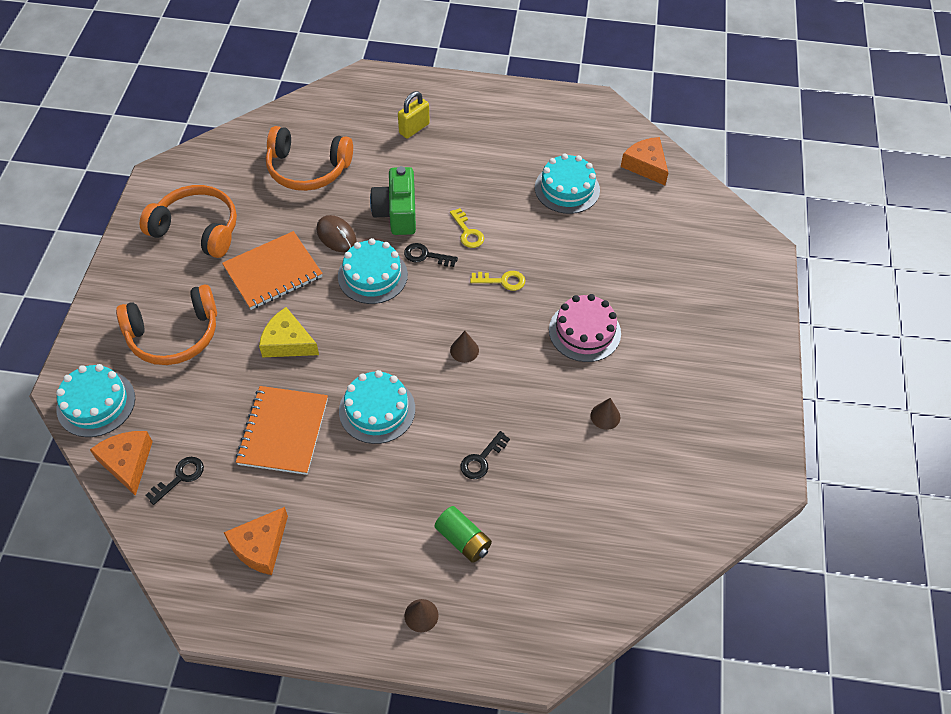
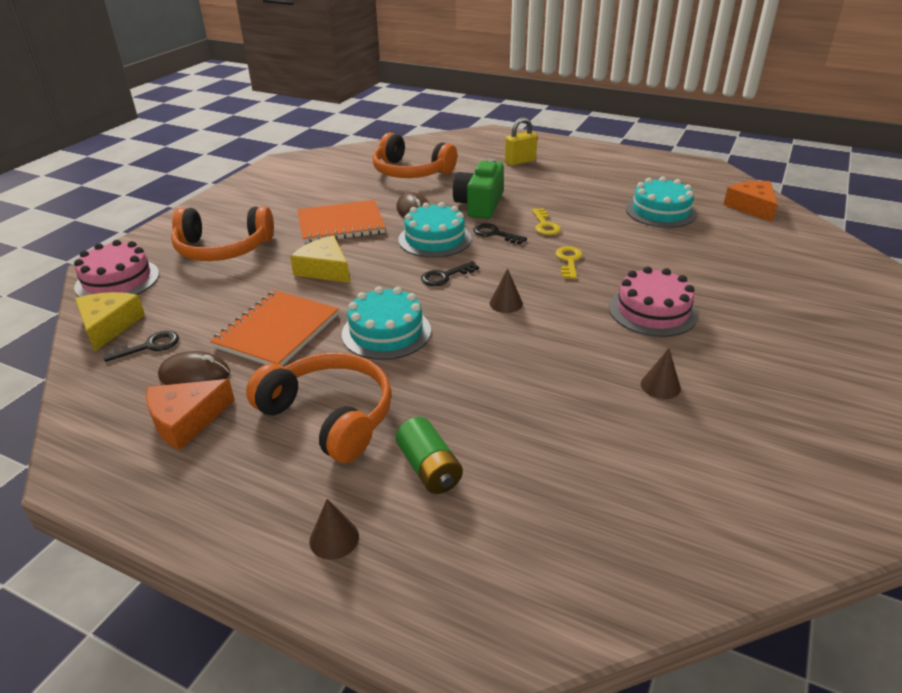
camera: 20 degrees right, 20 degrees down
turquoise cake [56,364,135,437] -> pink cake [74,240,159,297]
orange cheese [90,431,153,496] -> yellow cheese [75,292,145,351]
orange headphones [140,185,237,258] -> orange headphones moved to [246,353,392,463]
black key [461,431,510,479] -> black key moved to [421,261,479,286]
yellow key [470,271,525,291] -> yellow key turned 105 degrees counterclockwise [555,246,583,279]
none -> brown mouse [158,351,230,385]

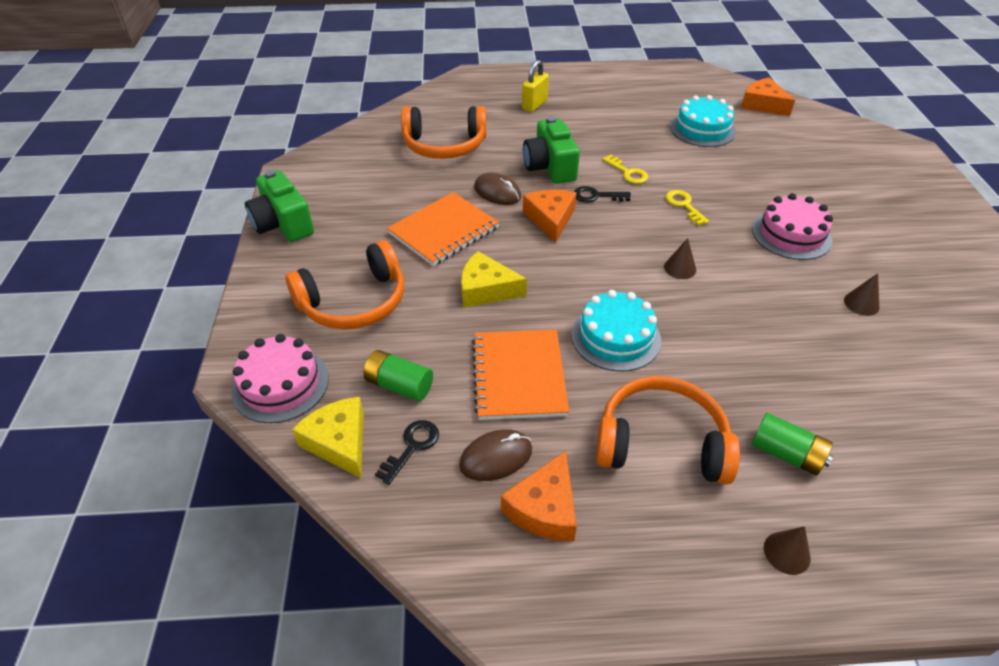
camera: 30 degrees left, 10 degrees up
turquoise cake [398,202,472,258] -> orange cheese [523,190,577,243]
black key [421,261,479,286] -> none
none -> green camera [245,170,314,242]
none -> green battery [364,350,433,401]

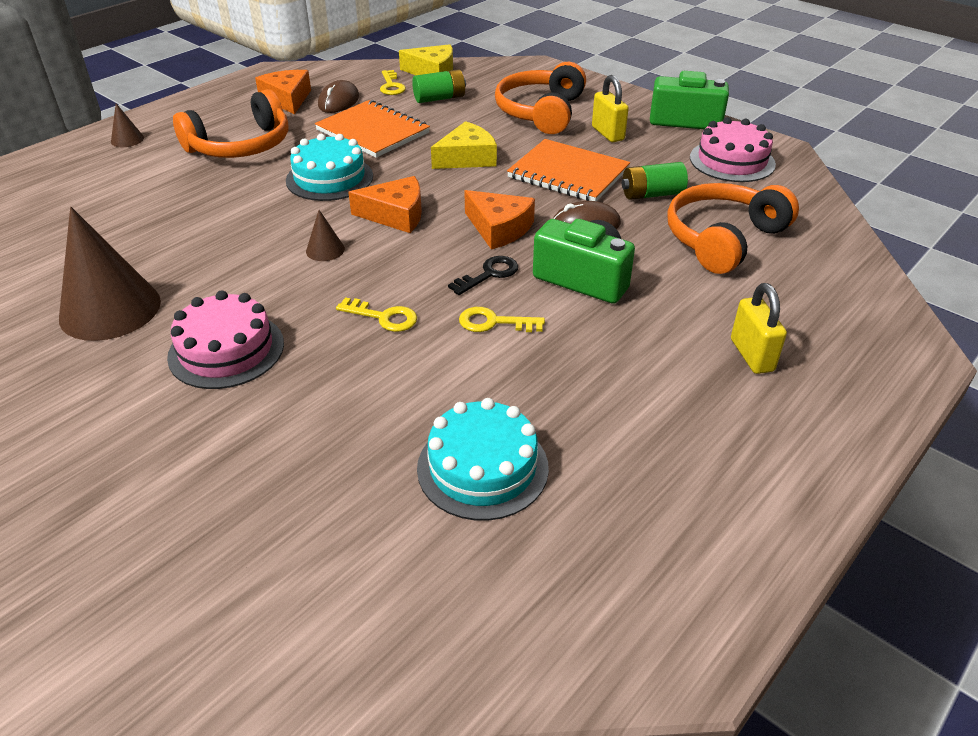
camera: 135 degrees right, 5 degrees down
pink cake [231,334,329,423] -> pink cake moved to [690,117,776,182]
black key [375,420,439,485] -> yellow key [380,70,406,95]
orange notebook [387,192,499,266] -> orange notebook turned 60 degrees counterclockwise [507,139,630,201]
orange cheese [741,77,795,116] -> orange cheese moved to [348,176,422,233]
green battery [751,413,833,475] -> green battery moved to [622,162,688,200]
brown cone [844,273,879,316] -> brown cone [59,207,161,341], size x2.29
none -> yellow padlock [592,75,629,142]

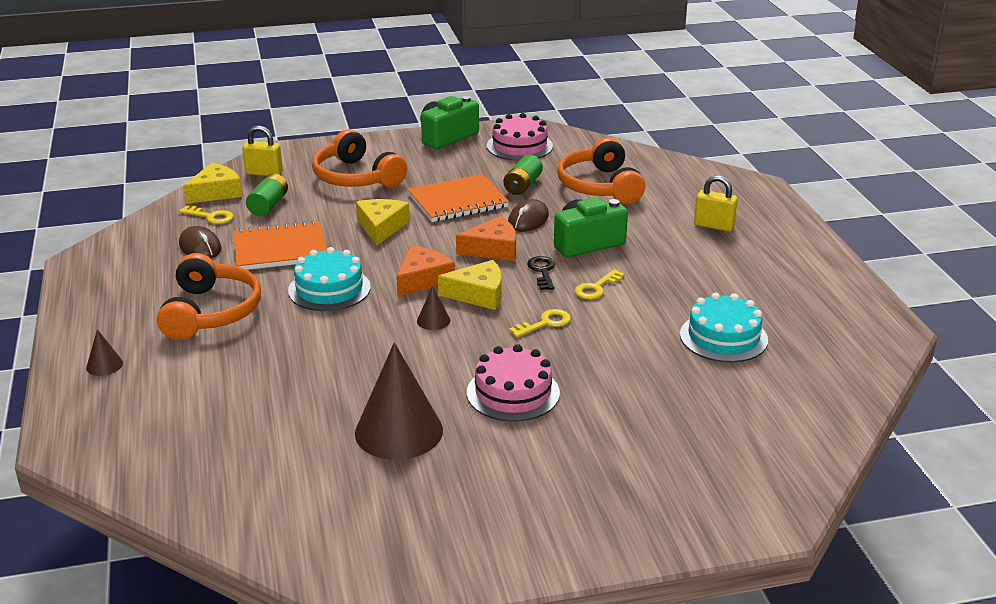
camera: 55 degrees left, 10 degrees down
orange cheese [255,70,311,114] -> none
yellow padlock [592,75,629,142] -> yellow padlock moved to [242,125,283,176]
none -> yellow cheese [438,260,502,310]

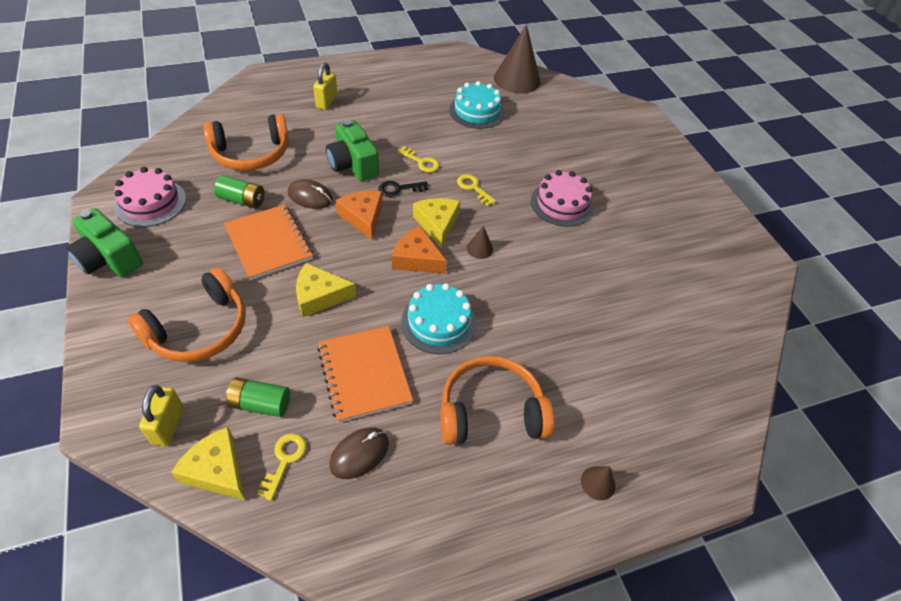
camera: 100 degrees left, 20 degrees up
brown cone [355,342,443,460] -> brown cone moved to [494,24,541,93]

